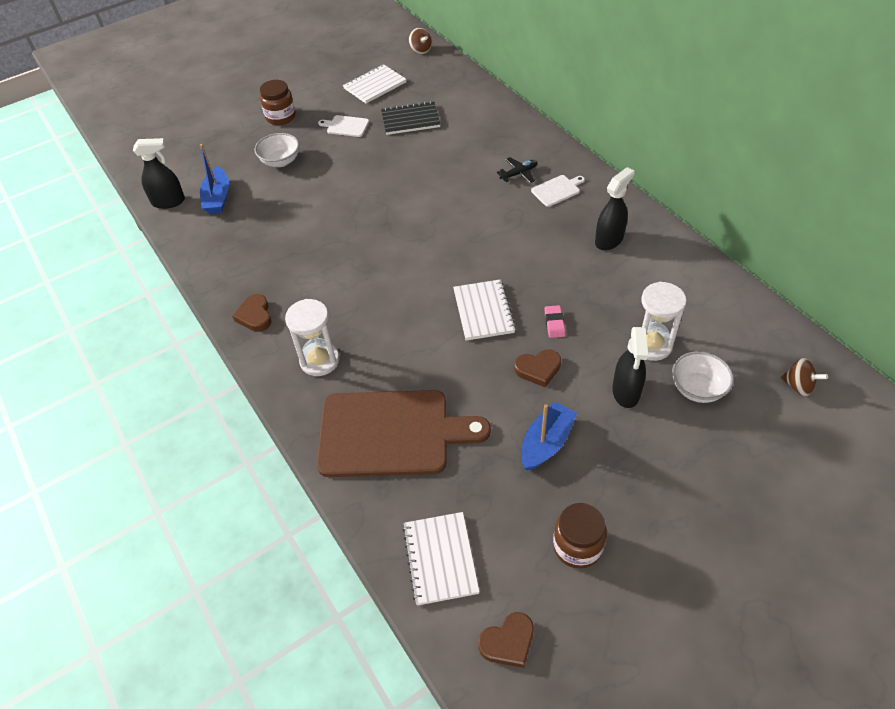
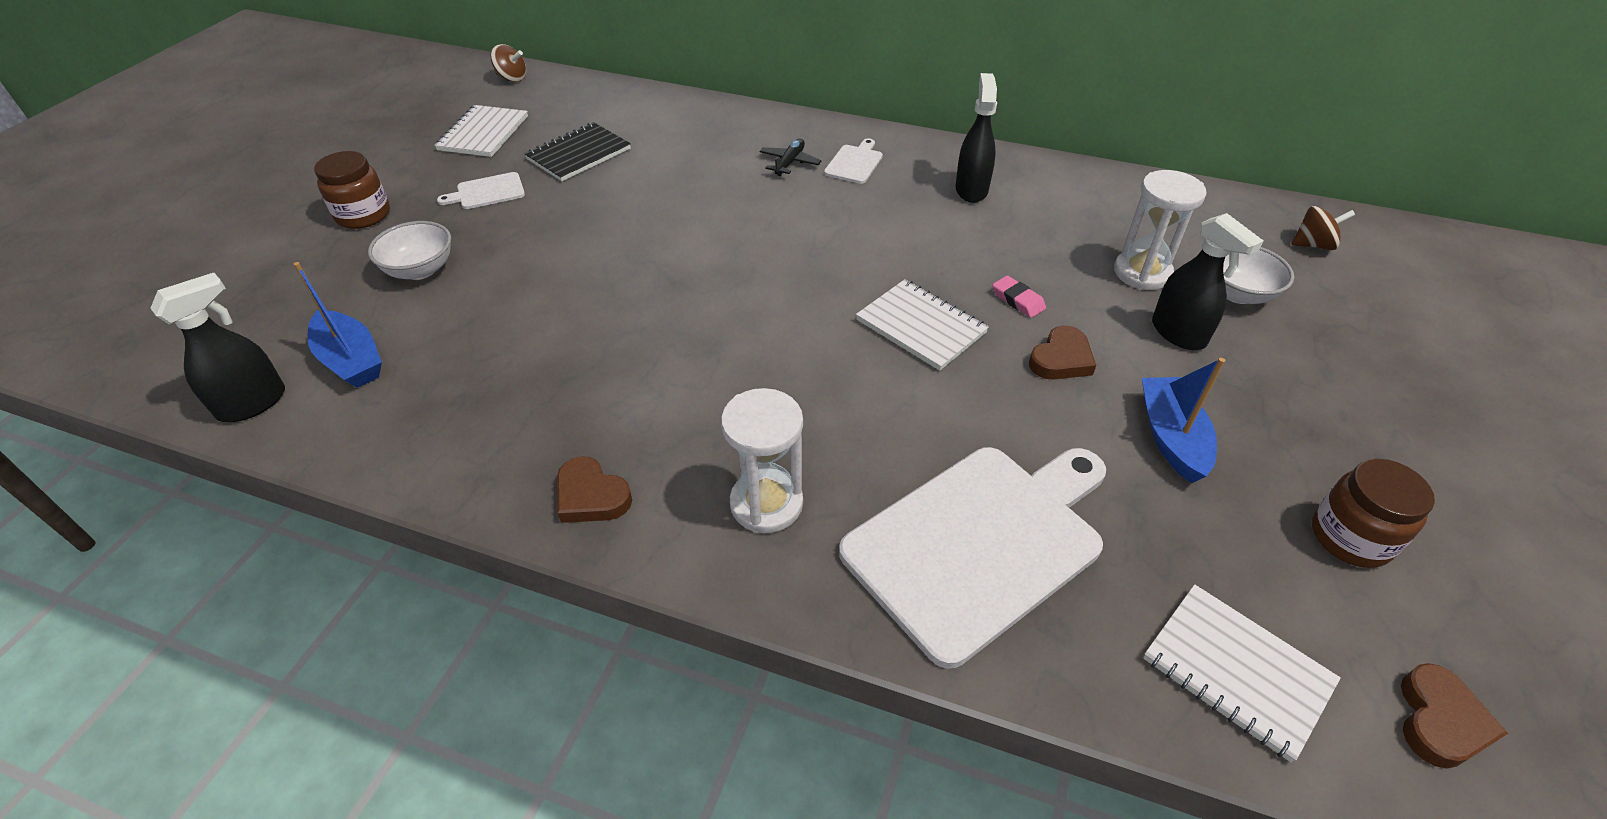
camera: 40 degrees left, 5 degrees down
brown cutting board [317,390,491,477] -> white cutting board [839,447,1106,669]

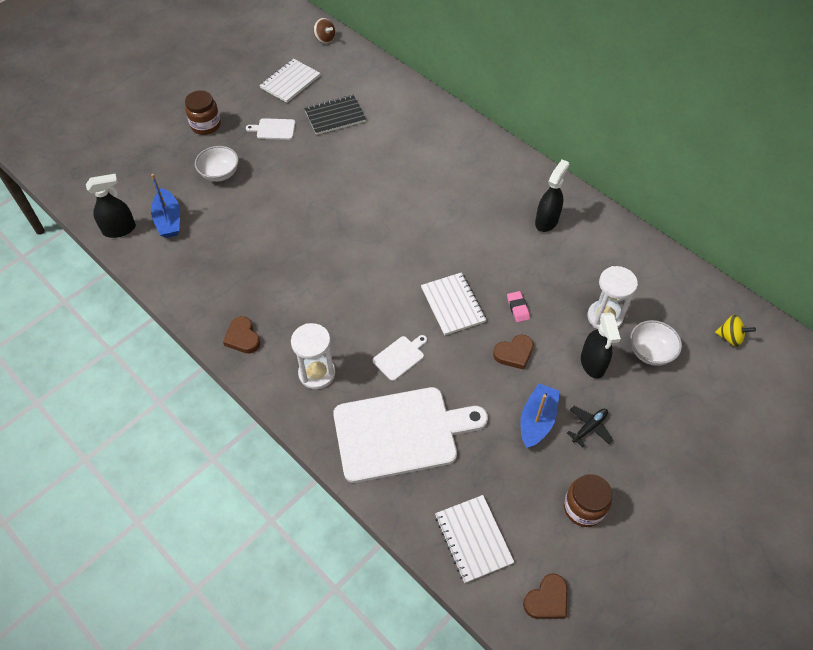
camera: 25 degrees right, 10 degrees up
black plane [759,139,822,176] -> black plane moved to [567,406,613,447]
white cutting board [824,138,883,184] -> white cutting board moved to [373,335,427,381]
brown spinning top [1291,206,1355,250] -> yellow spinning top [715,315,756,347]

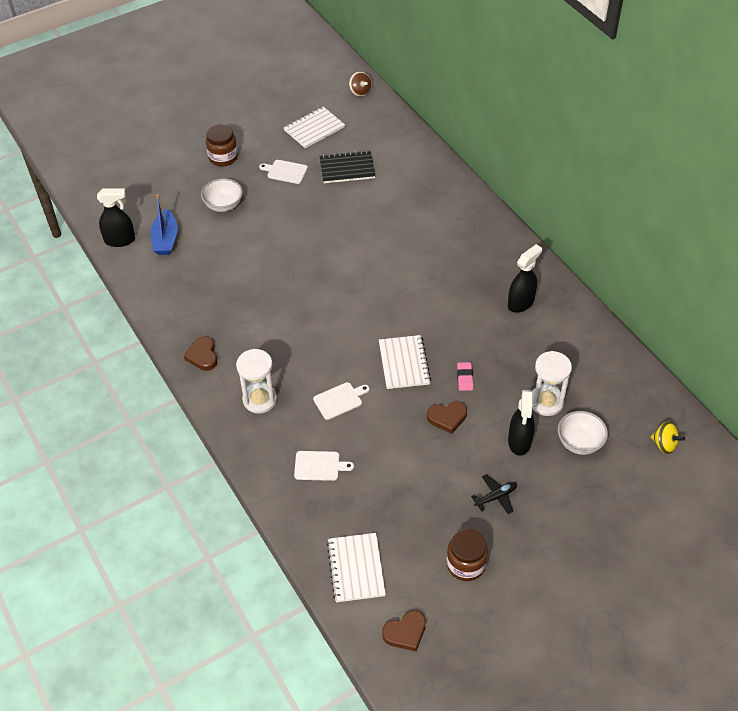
camera: 15 degrees right, 5 degrees down
white cutting board [333,387,488,483] -> white cutting board [294,451,354,481], size x0.41
blue boat [520,384,560,448] -> none

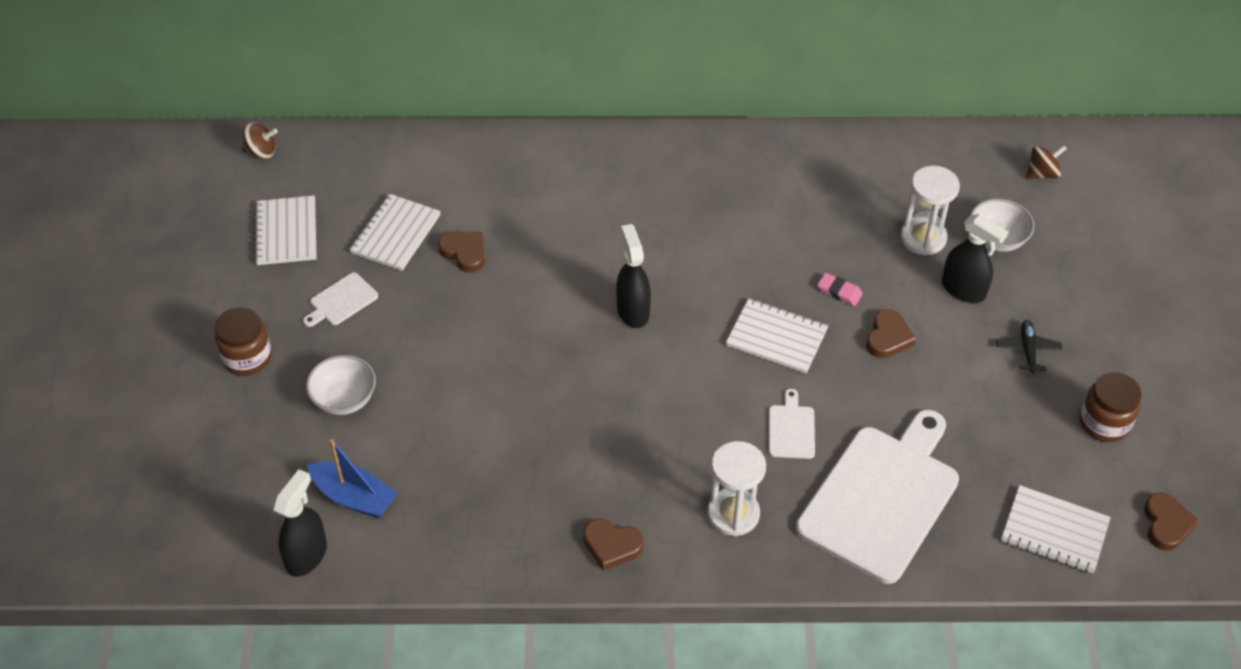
camera: 60 degrees left, 0 degrees up
white cutting board [294,451,354,481] -> white cutting board [796,410,959,584], size x2.42
black notebook [319,150,375,183] -> white notebook [349,194,441,271]
black spray bottle [508,244,542,313] -> black spray bottle moved to [616,224,651,328]
yellow spinning top [651,421,685,454] -> brown spinning top [1026,145,1067,179]
none -> brown heart [438,232,485,273]

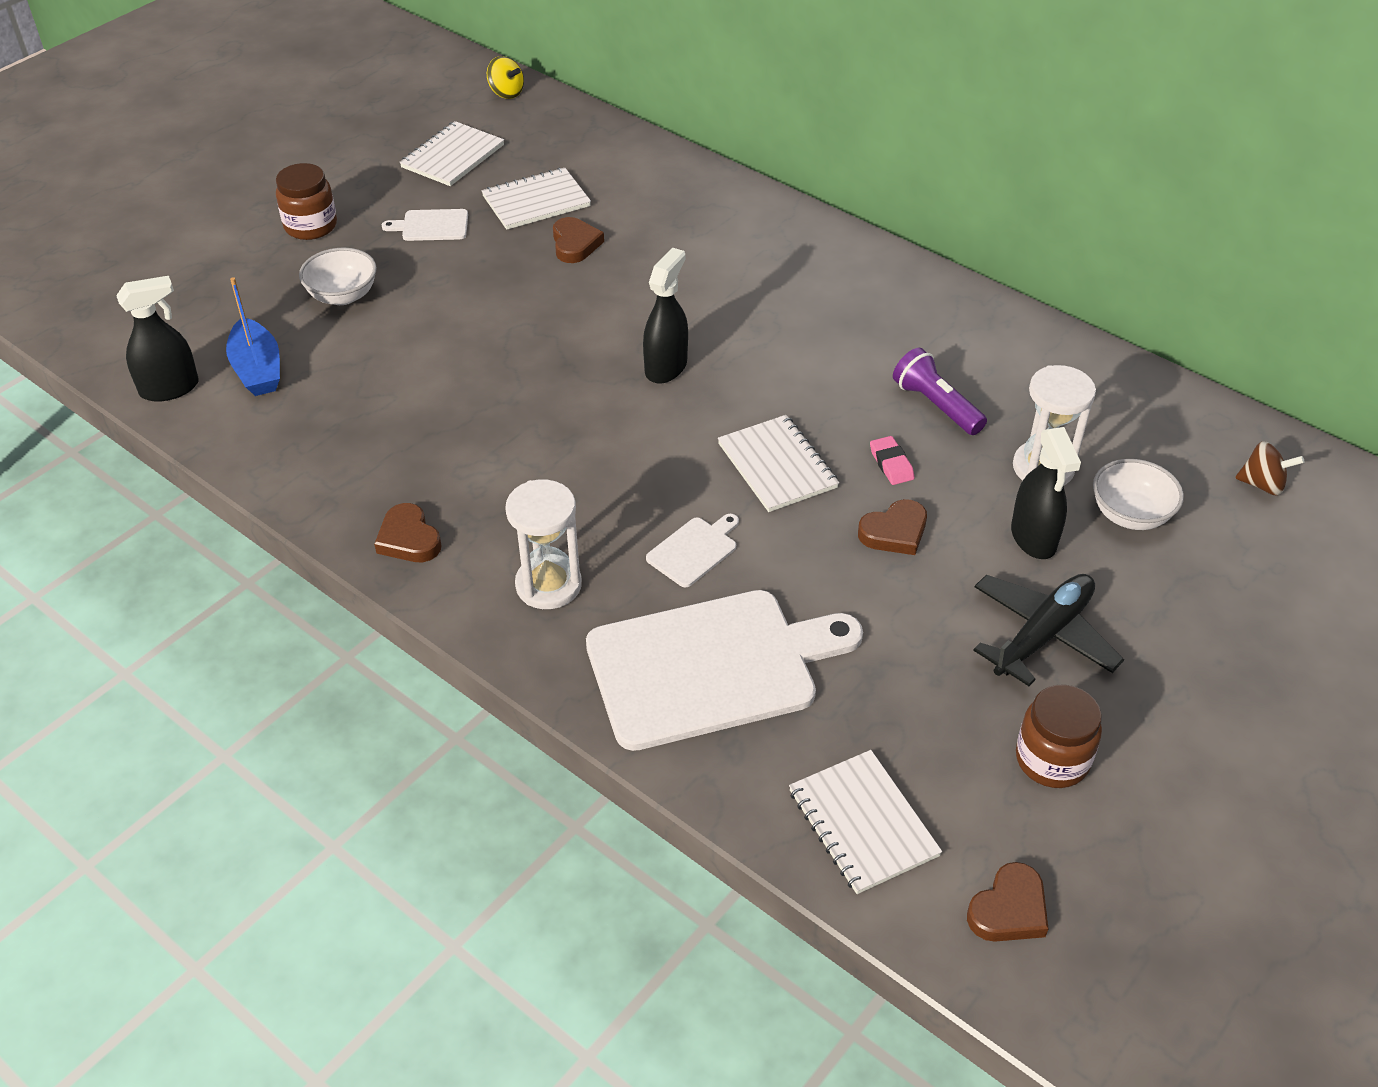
camera: 40 degrees right, 5 degrees down
brown spinning top [242,122,278,159] -> yellow spinning top [487,56,524,99]
black plane [996,320,1062,373] -> black plane [973,574,1124,686], size x1.80
none -> purple flashlight [893,348,987,435]

